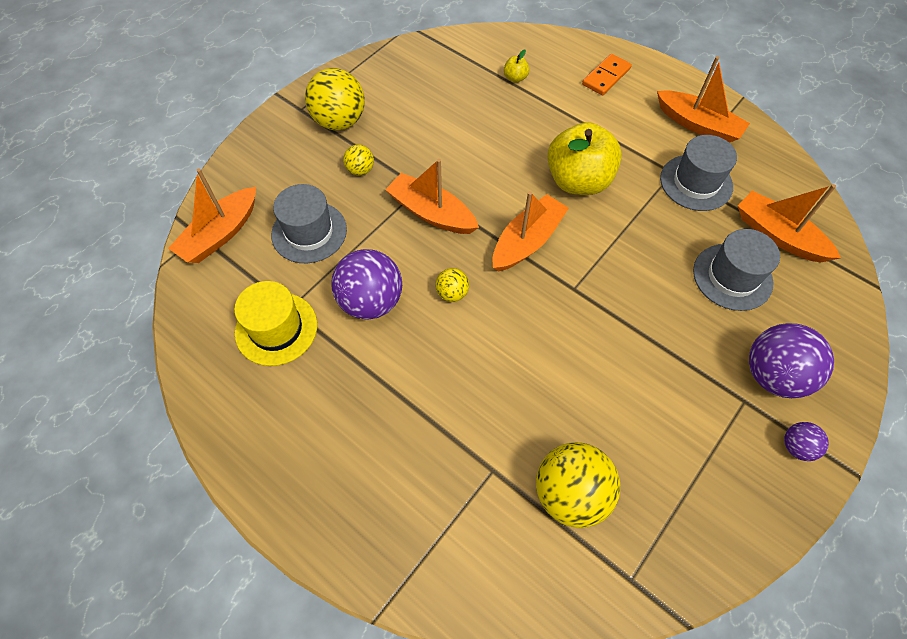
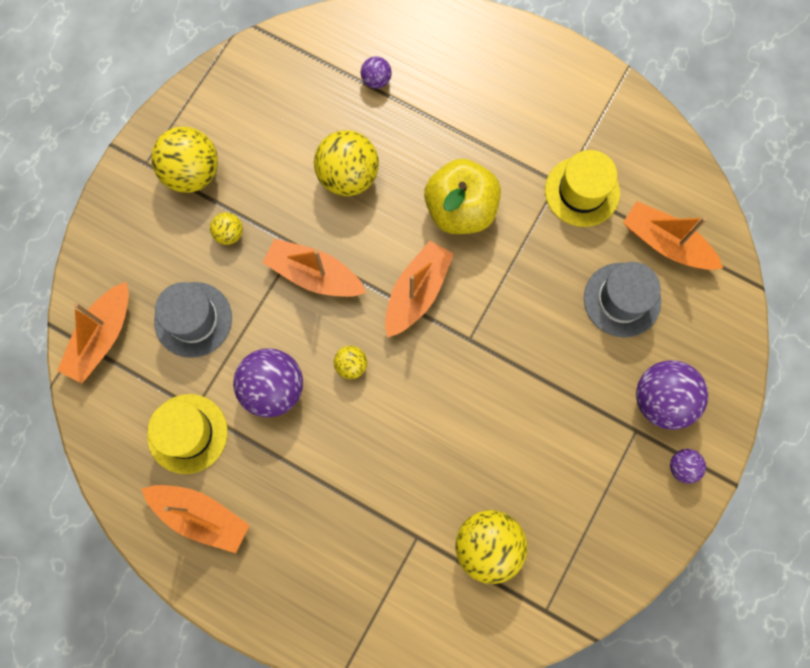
camera: 10 degrees left, 15 degrees up
yellow apple [504,49,529,83] -> purple ball [361,57,392,89]
orange domino [582,54,632,95] -> none
orange boat [657,56,750,143] -> orange boat moved to [141,485,250,553]
grey hat [660,135,737,211] -> yellow hat [545,150,620,227]
none -> yellow ball [314,130,379,196]

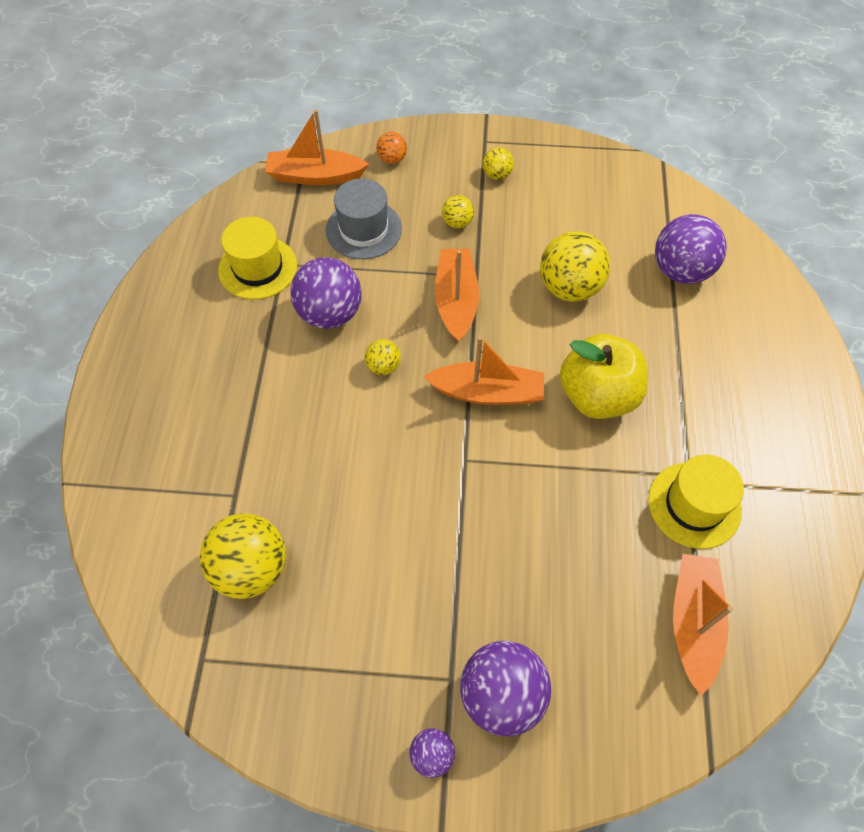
camera: 65 degrees right, 15 degrees down
orange boat [141,485,250,553] -> none
yellow ball [151,127,218,193] -> yellow ball [483,147,514,180], size x0.50
purple ball [361,57,392,89] -> purple ball [655,214,727,284], size x2.00
grey hat [584,262,661,337] -> none
none -> orange ball [376,132,407,164]

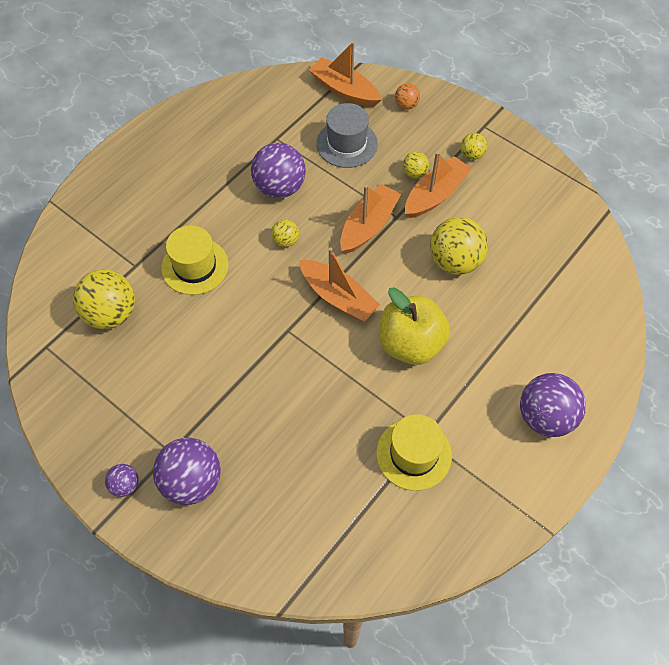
camera: 35 degrees right, 0 degrees up
yellow hat [218,217,297,300] -> yellow hat moved to [161,225,229,295]
purple ball [655,214,727,284] -> purple ball moved to [520,373,586,437]
orange boat [673,554,733,696] -> orange boat moved to [405,152,472,218]

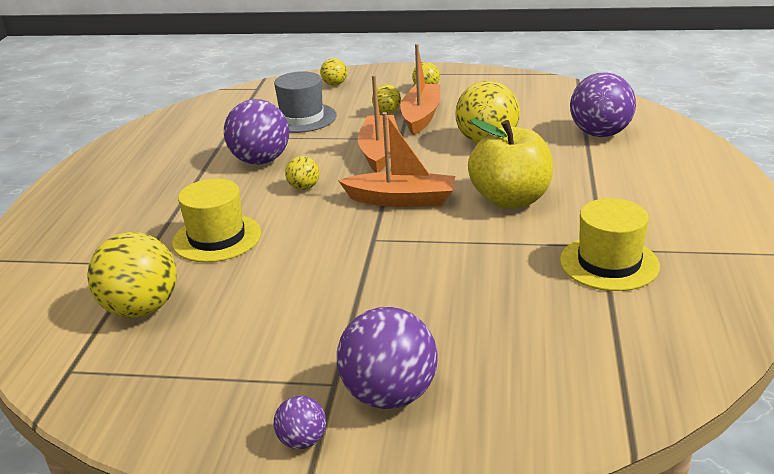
camera: 30 degrees left, 30 degrees down
orange boat [309,41,382,107] -> none
orange ball [395,83,420,110] -> yellow ball [320,58,347,86]
purple ball [520,373,586,437] -> purple ball moved to [570,72,636,137]

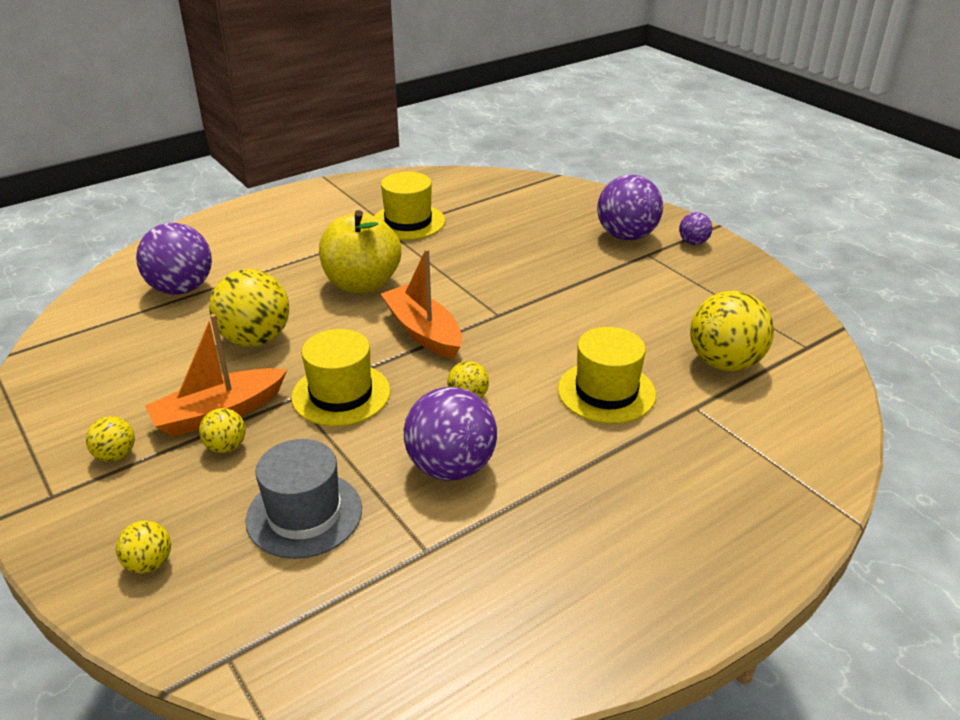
camera: 135 degrees left, 5 degrees up
orange boat [358,75,398,172] -> yellow hat [291,329,390,426]

